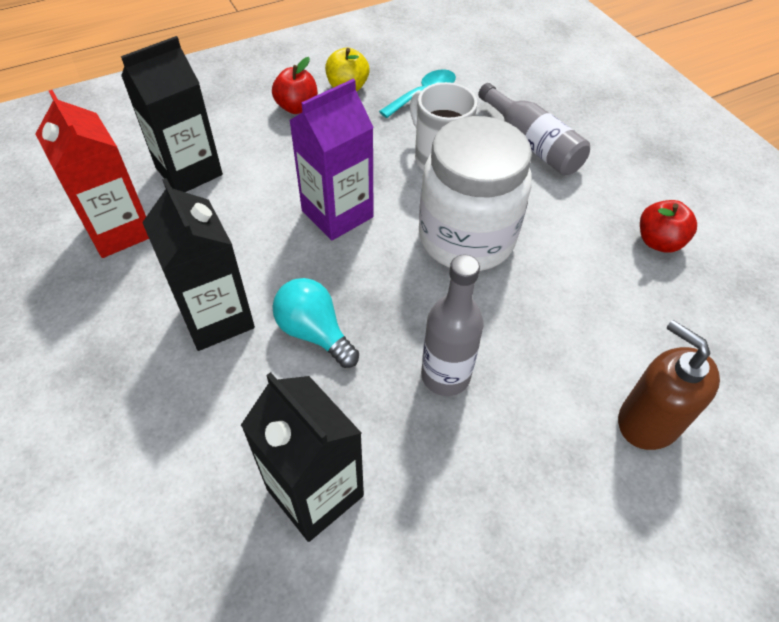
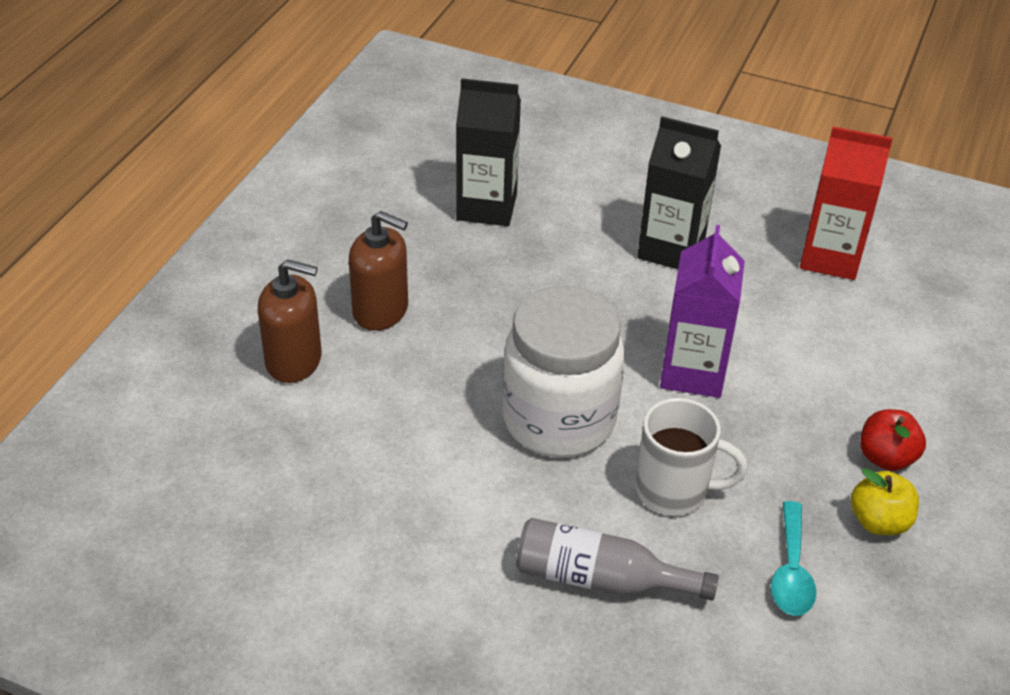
camera: 140 degrees right, 10 degrees down
black carton [121,36,223,192] -> none
turquoise light bulb [272,278,359,368] -> none
grey bottle [421,255,484,396] -> none
red apple [640,200,697,253] -> none
none -> brown soap dispenser [349,211,408,331]

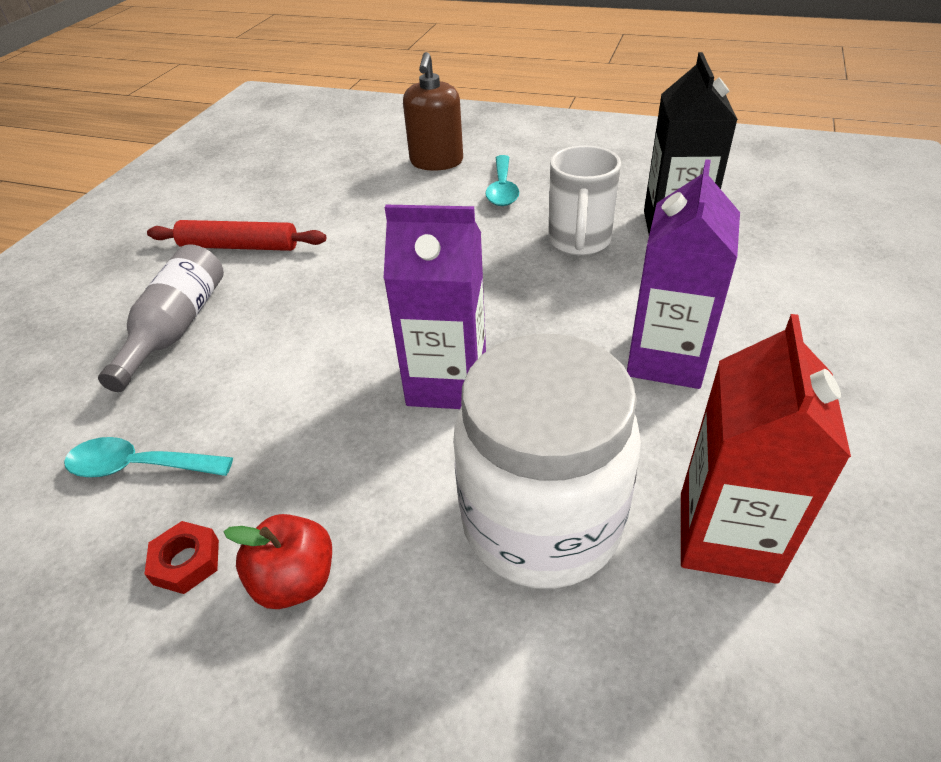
camera: 90 degrees right, 0 degrees up
brown soap dispenser [349,211,408,331] -> turquoise spoon [485,155,519,206]
white jar [502,286,625,458] -> white jar moved to [453,334,641,589]
white mug [636,398,747,516] -> white mug moved to [548,145,621,255]
black carton [637,117,721,269] -> purple carton [627,159,740,389]
yellow apple [851,468,919,535] -> red nut [144,521,219,594]
none -> red rolling pin [147,220,326,251]

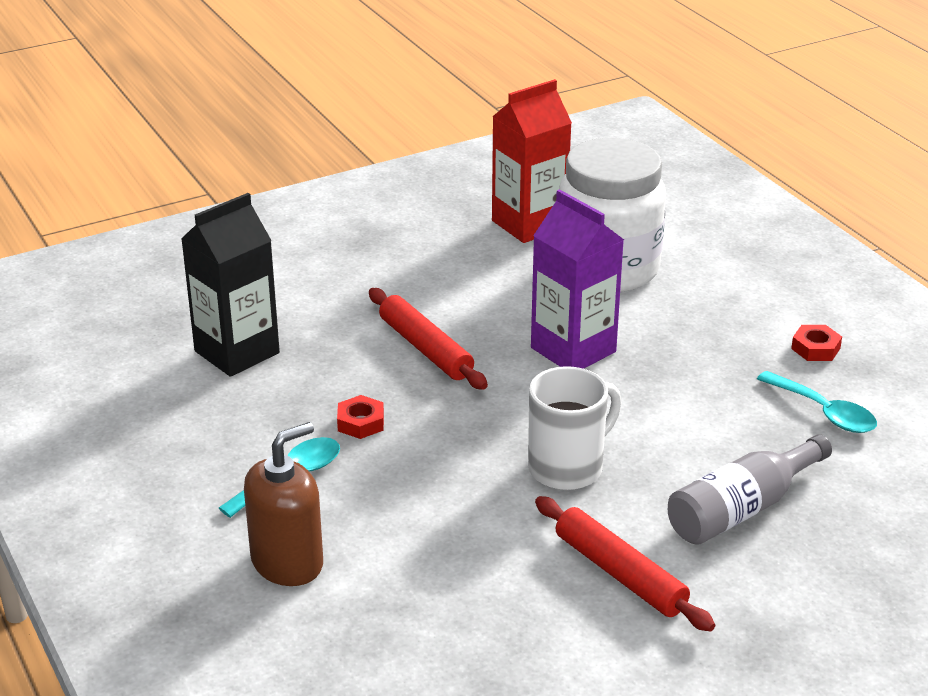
camera: 140 degrees left, 10 degrees down
red apple [224,514,332,609] -> none
white mug [548,145,621,255] -> white mug moved to [528,366,622,490]
purple carton [627,159,740,389] -> none
none -> red nut [337,395,384,439]
none -> red rolling pin [369,288,488,390]

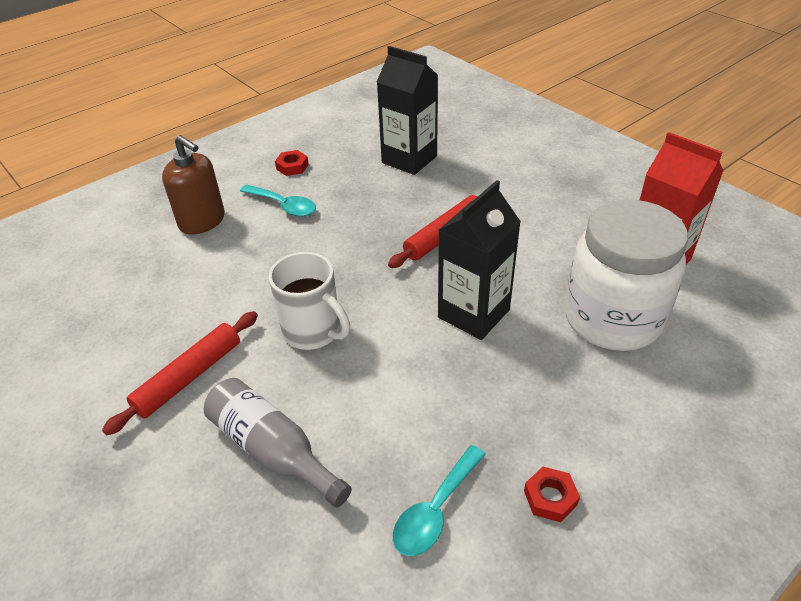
camera: 80 degrees right, 10 degrees up
red nut [337,395,384,439] -> red nut moved to [275,150,309,176]
purple carton [531,189,624,369] -> black carton [438,180,521,340]

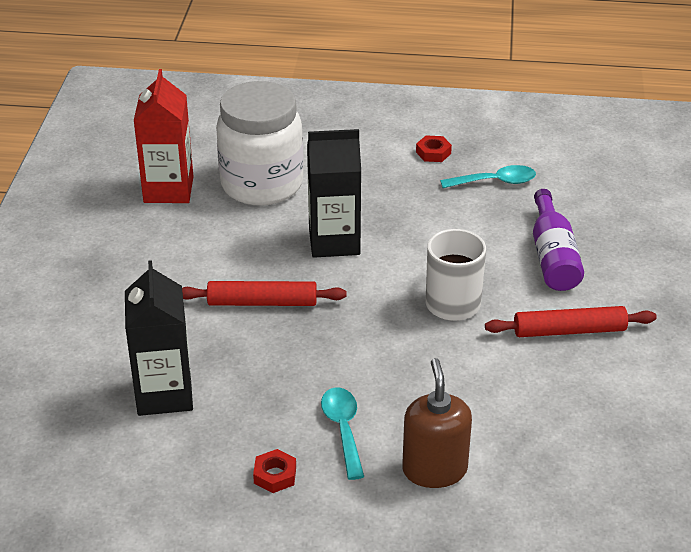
camera: 135 degrees left, 5 degrees down
grey bottle [204,378,352,507] -> purple bottle [533,189,584,291]

